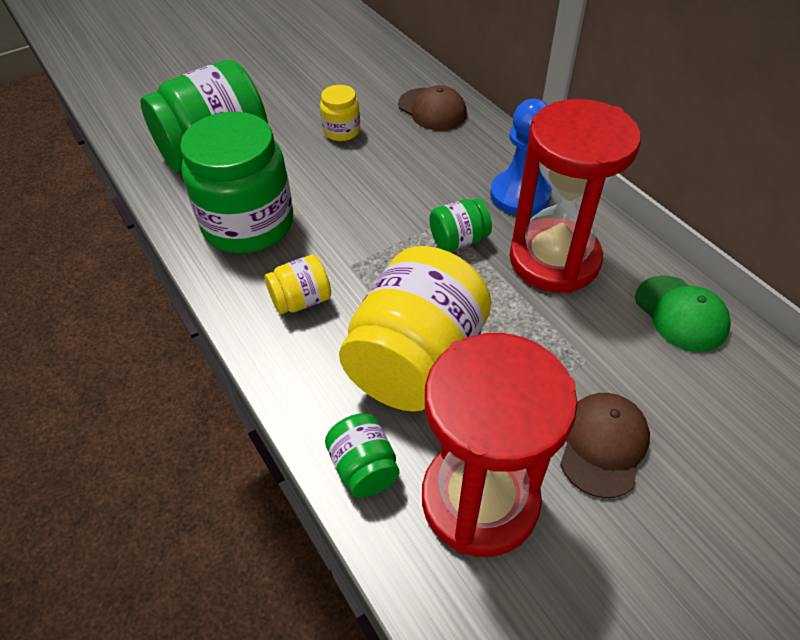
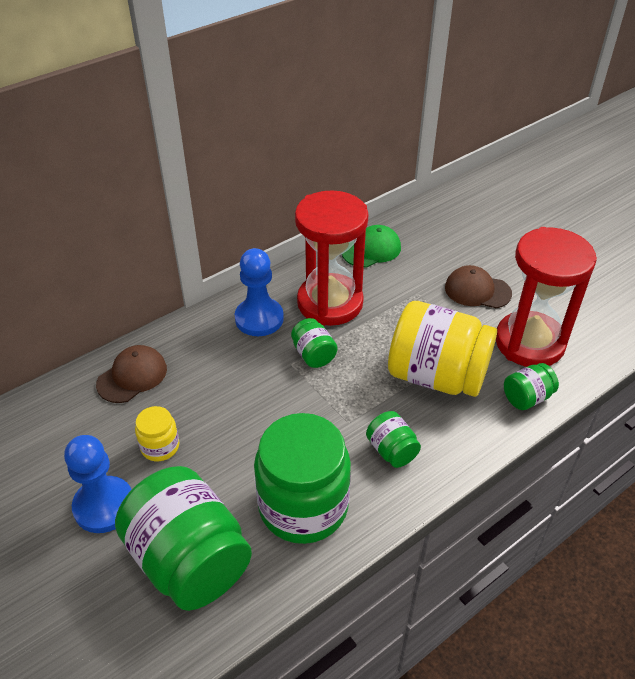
camera: 95 degrees left, 5 degrees down
yellow jar [265,255,331,314] -> green jar [366,411,421,468]
none -> blue pawn [64,435,132,533]

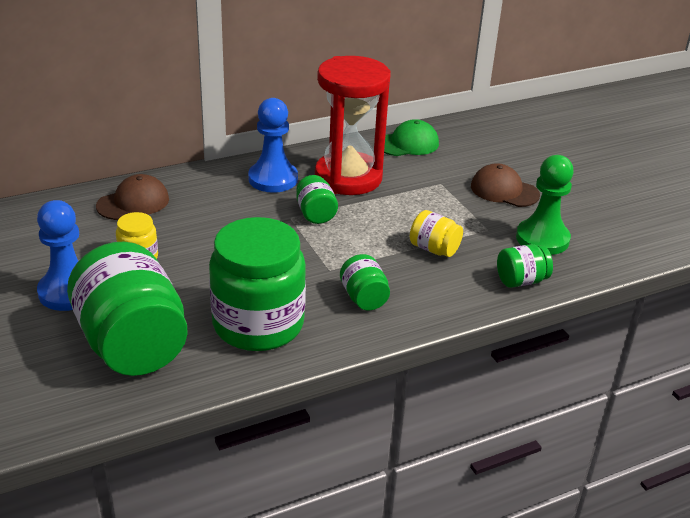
camera: 10 degrees right, 10 degrees down
yellow jar [388,301,497,397] -> yellow jar [410,210,463,257], size x0.46
red hourglass [496,227,597,367] -> green pawn [516,155,574,255]

